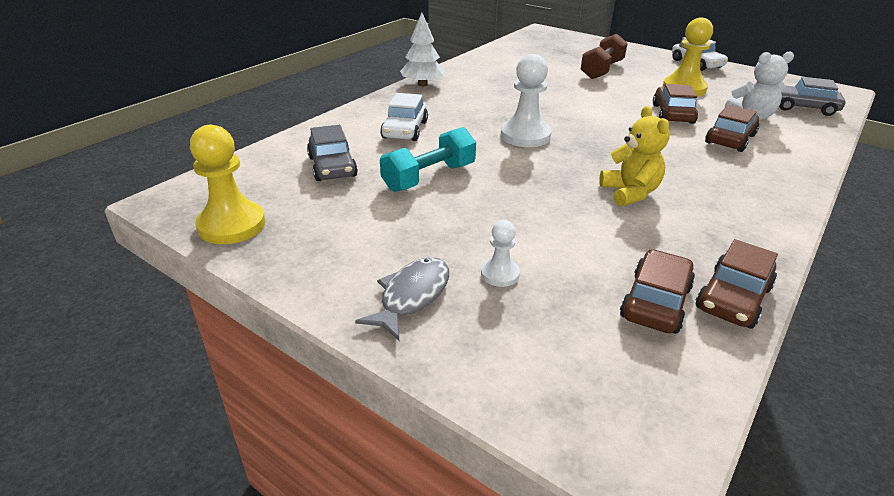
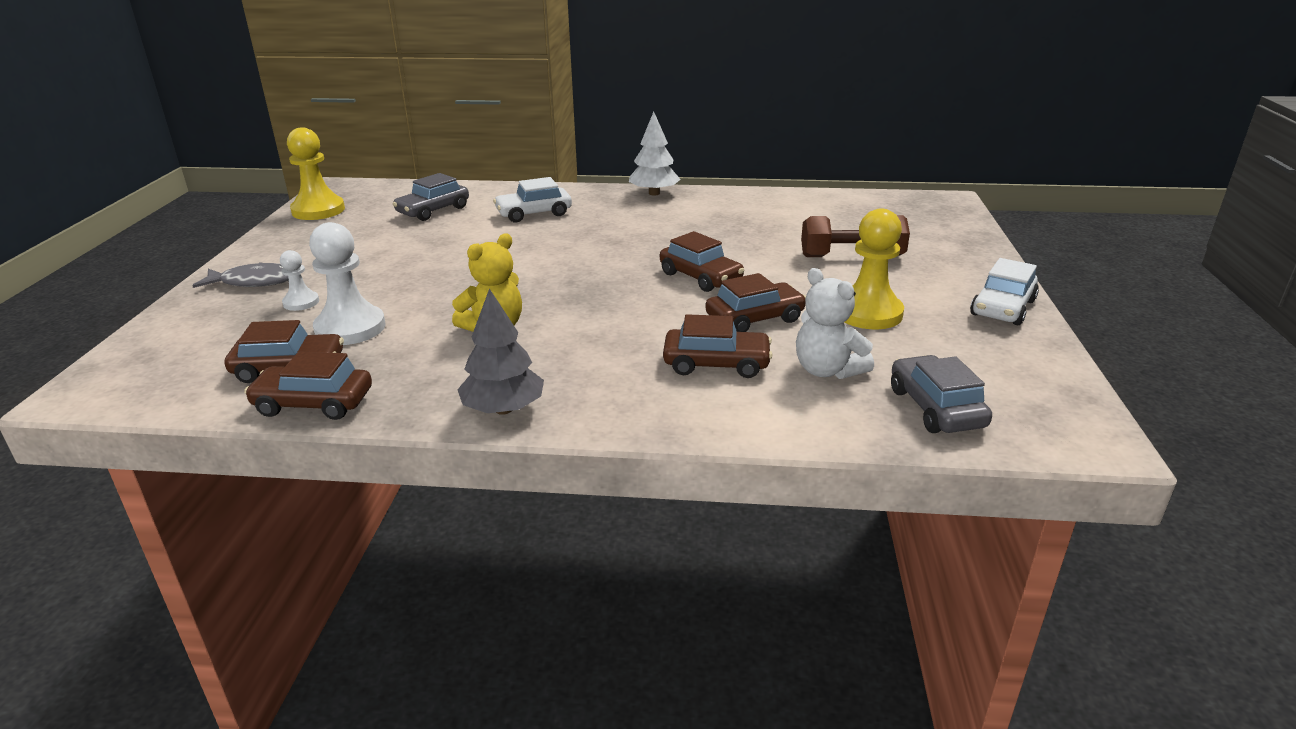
camera: 60 degrees right, 5 degrees down
turquoise dumbbell [380,127,476,192] -> none
white pawn [501,54,551,147] -> white pawn moved to [309,222,386,345]
none -> grey tree [457,288,544,415]
none -> brown car [660,231,744,292]

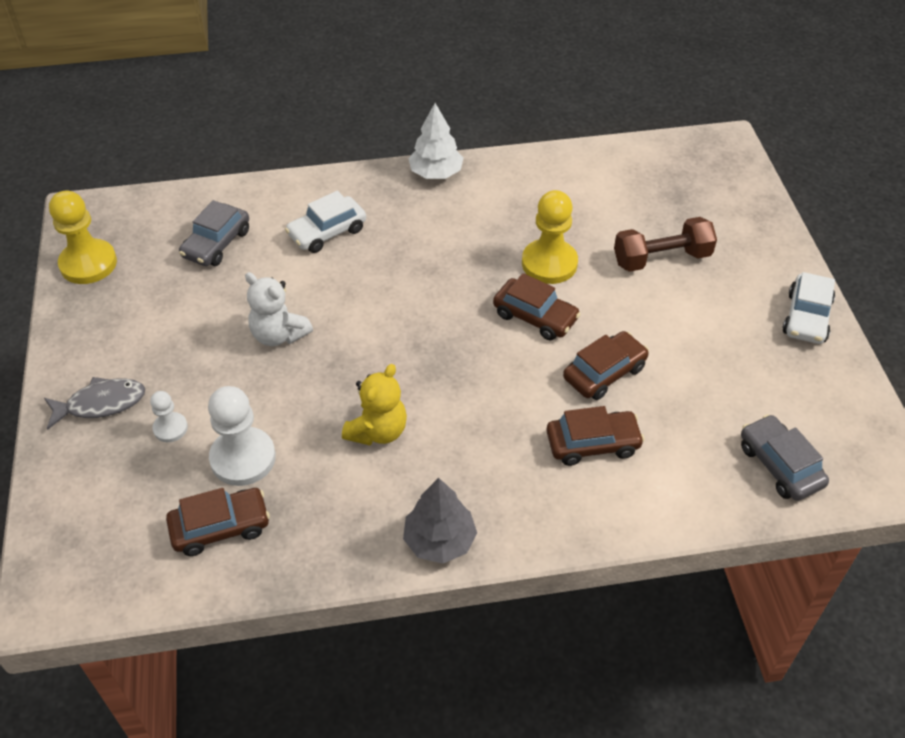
camera: 15 degrees left, 20 degrees up
brown car [244,351,372,420] -> none
white teddy bear [796,268,874,379] -> white teddy bear moved to [245,272,313,346]
yellow pawn [845,208,904,329] -> yellow pawn moved to [522,190,578,284]

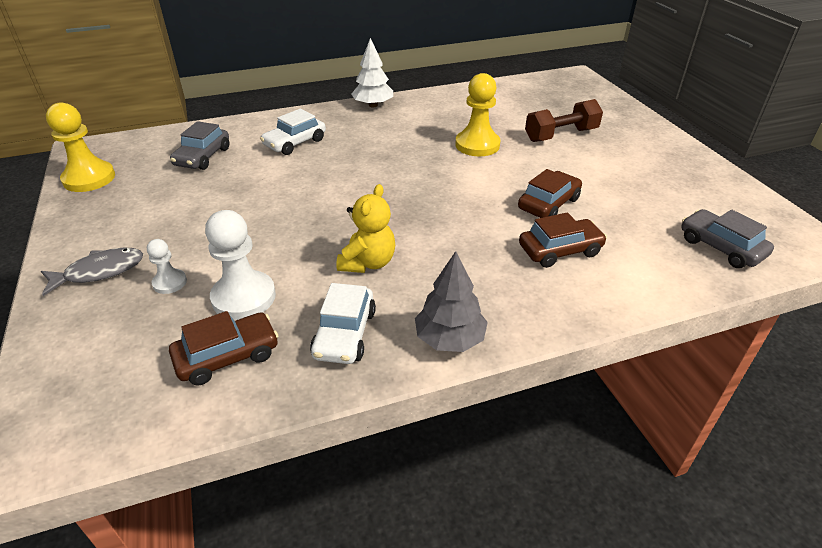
camera: 10 degrees left, 10 degrees down
white teddy bear [245,272,313,346] -> none
brown car [493,273,580,340] -> none
white car [782,272,835,344] -> white car moved to [310,283,376,364]

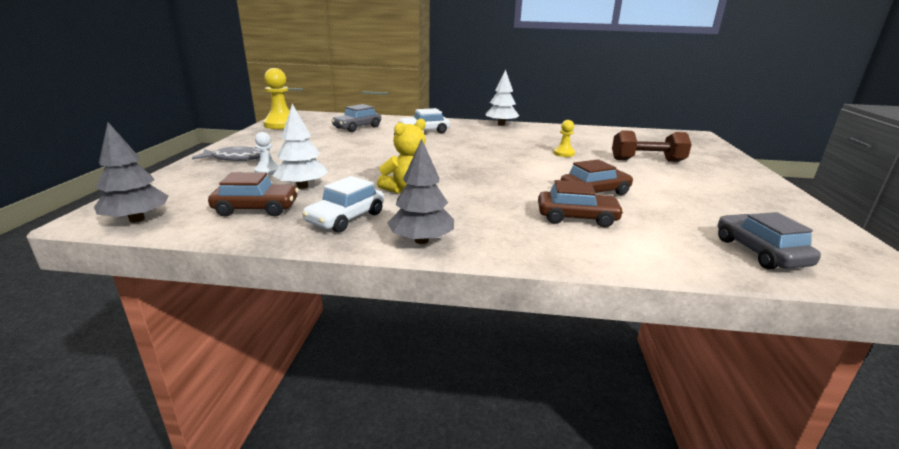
camera: 25 degrees right, 15 degrees down
white pawn [205,210,276,320] -> white tree [273,104,328,189]
yellow pawn [455,73,500,156] -> yellow pawn [553,120,575,157], size x0.53
none -> grey tree [94,122,168,223]

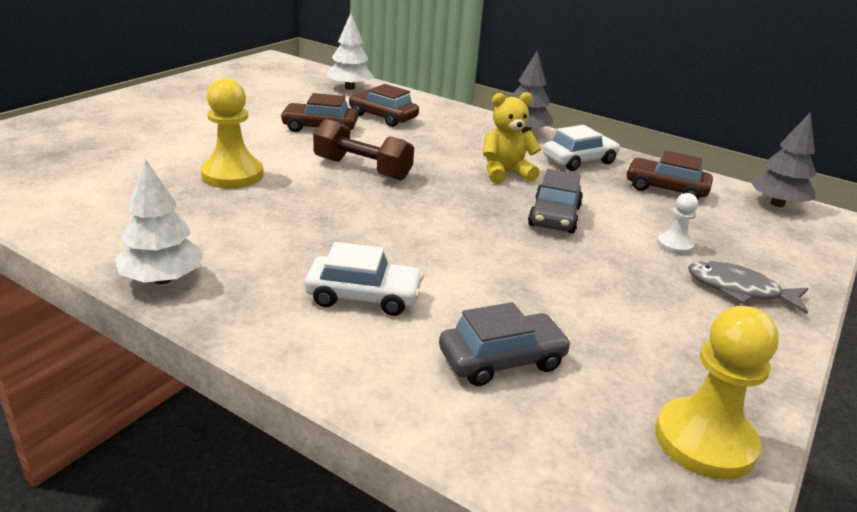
camera: 155 degrees left, 5 degrees up
white tree [273,104,328,189] -> white tree moved to [326,13,374,90]
yellow pawn [553,120,575,157] -> yellow pawn [201,78,263,189], size x1.87
brown dumbbell [612,130,692,162] -> brown dumbbell moved to [313,119,414,180]
grey car [718,212,821,269] -> grey car moved to [528,169,583,234]

